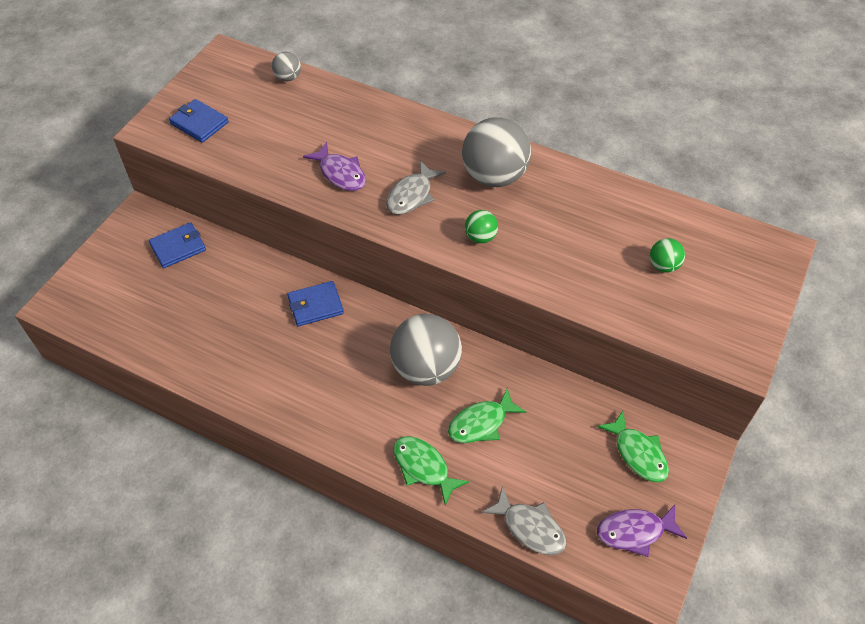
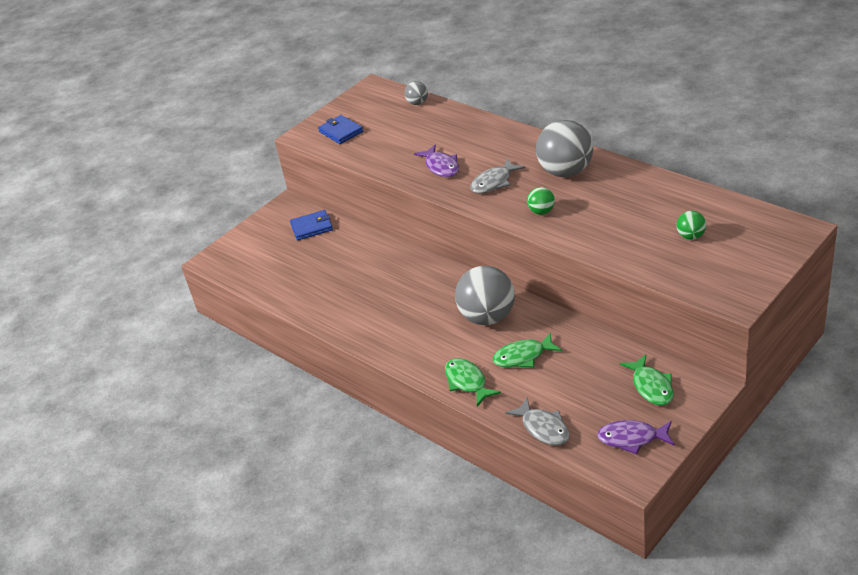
camera: 20 degrees right, 15 degrees down
blue wallet [287,281,344,326] -> none

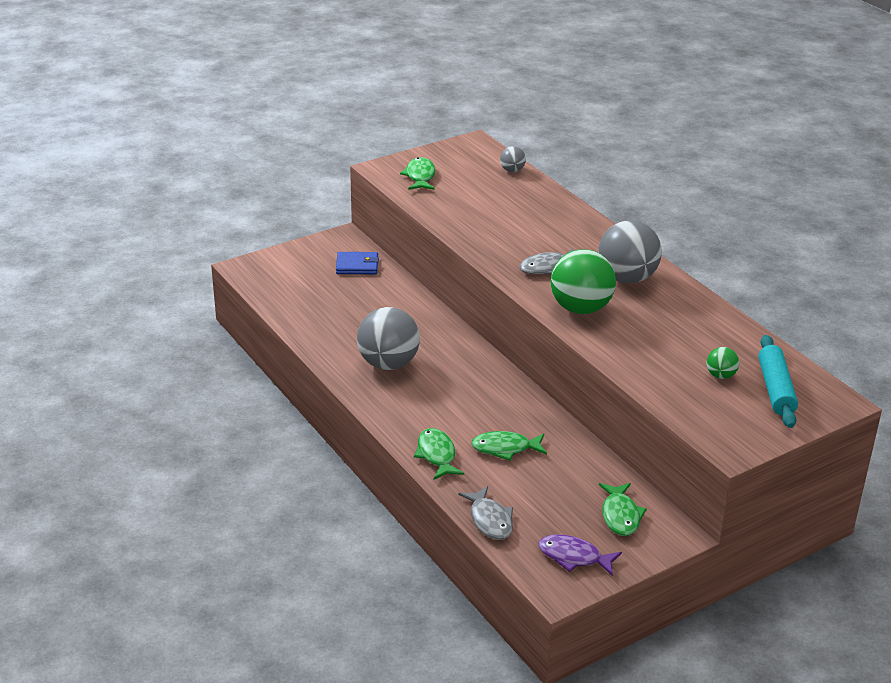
camera: 10 degrees right, 5 degrees down
blue wallet [318,115,363,144] -> green fish [400,157,436,190]
purple fish [414,145,459,177] -> none
grey ball [455,266,515,325] -> grey ball moved to [357,307,420,370]
green ball [527,187,555,215] -> green ball [551,249,616,314], size x2.14
none -> turquoise rolling pin [758,335,798,428]

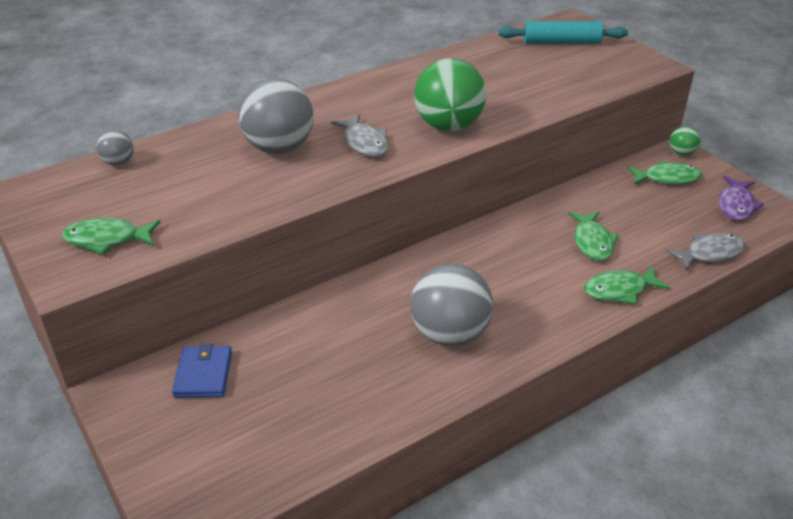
camera: 90 degrees left, 5 degrees up
grey ball [598,220,662,283] -> grey ball moved to [238,78,314,154]
green ball [707,347,739,379] -> green ball moved to [670,126,700,156]

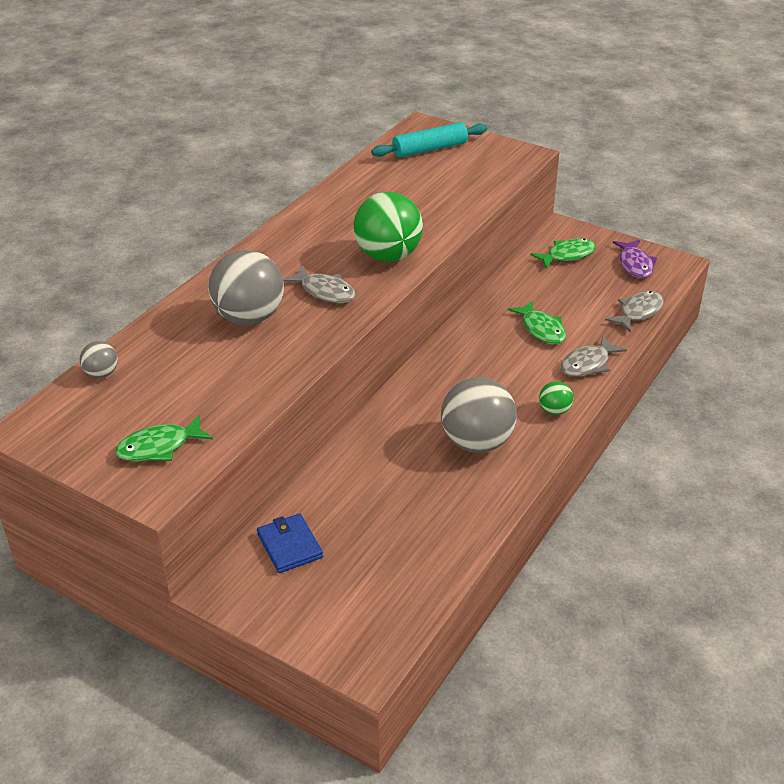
camera: 25 degrees left, 0 degrees up
green fish [584,266,670,304] -> grey fish [560,336,627,377]
green ball [670,126,700,156] -> green ball moved to [539,381,573,415]

